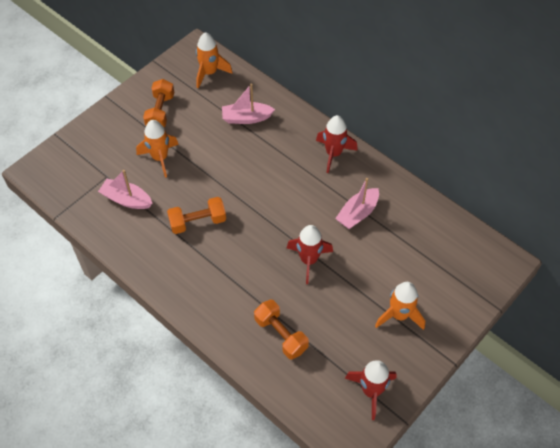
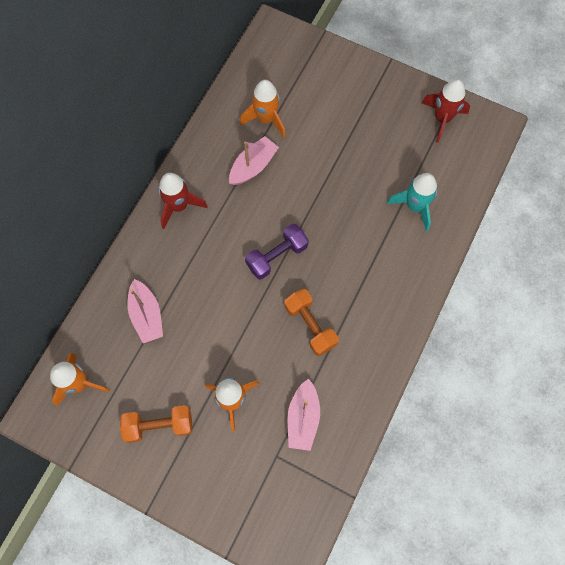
camera: 105 degrees left, 15 degrees up
orange dumbbell [254,299,309,360] -> turquoise rocket [387,173,438,231]
red rocket [287,225,333,284] -> none
pink boat [335,178,379,229] -> pink boat turned 75 degrees counterclockwise [229,136,279,185]
orange rocket [375,282,425,330] -> orange rocket moved to [240,80,286,137]
none -> purple dumbbell [245,224,309,279]

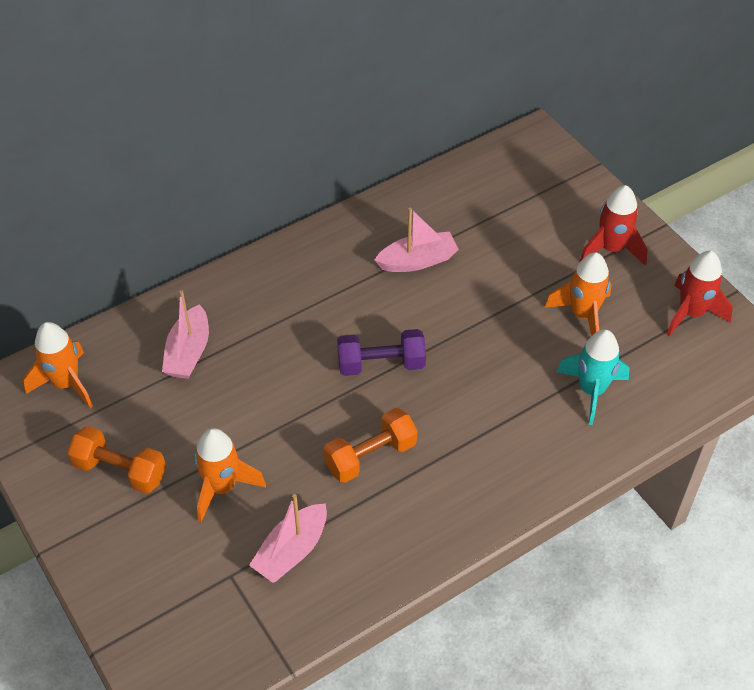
camera: 30 degrees right, 20 degrees down
red rocket [158,173,208,229] -> red rocket moved to [579,185,648,265]
orange rocket [240,80,286,137] -> orange rocket moved to [545,252,611,336]
orange dumbbell [284,289,339,356] -> orange dumbbell turned 60 degrees clockwise [323,408,417,483]

